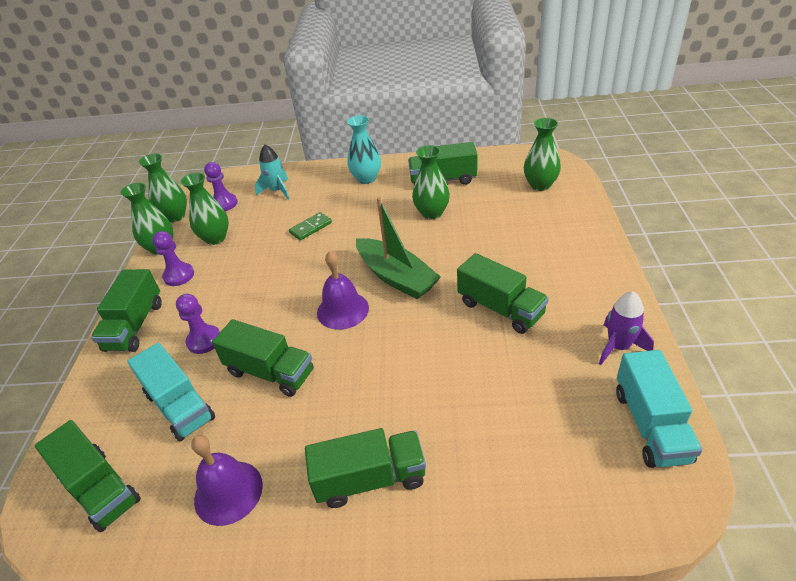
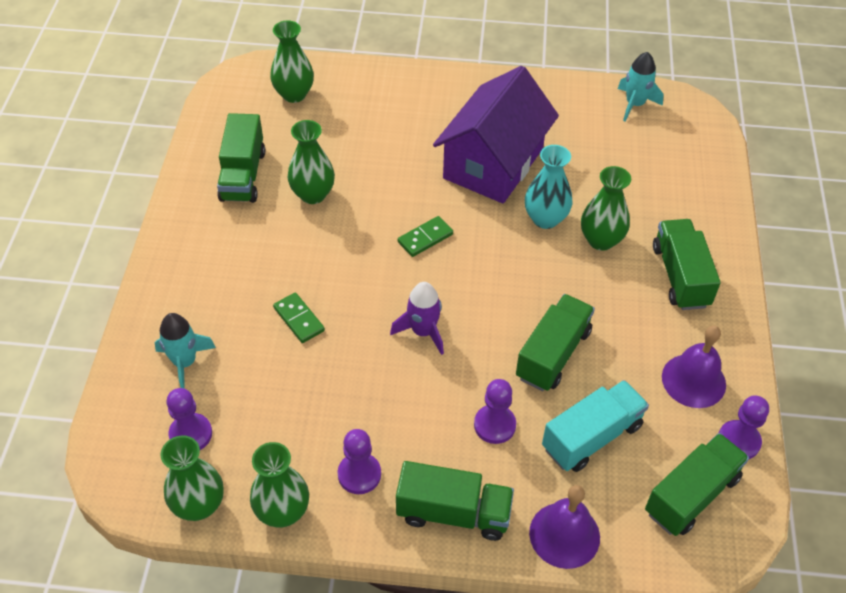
camera: 90 degrees left, 10 degrees up
green vase [180,172,229,245] -> green vase moved to [581,166,631,251]
purple bell [317,251,369,330] -> purple bell moved to [529,485,600,569]
turquoise vase [347,115,381,184] -> turquoise vase moved to [525,145,572,229]
green boat [356,197,441,299] -> green domino [398,216,453,257]
green truck [457,253,549,334] -> purple house [433,66,559,203]
purple rocket [599,291,654,365] -> purple rocket moved to [390,282,444,355]
turquoise truck [616,350,703,468] -> turquoise rocket [618,52,664,121]
none -> purple pawn [719,395,769,459]

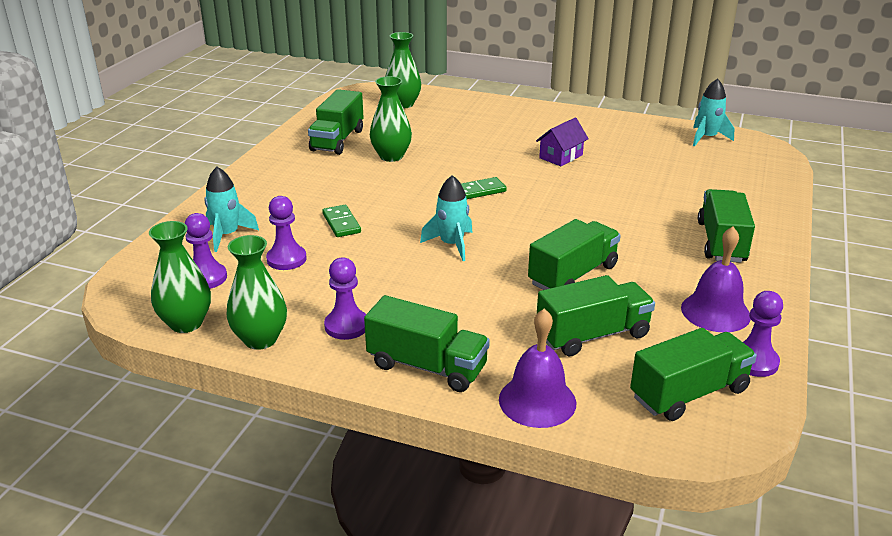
camera: 15 degrees right, 20 degrees down
purple rocket [390,282,444,355] -> turquoise rocket [420,175,473,261]
purple house [433,66,559,203] -> purple house [536,118,589,166], size x0.44
purple pawn [474,379,516,444] -> purple pawn moved to [266,196,307,270]
turquoise vase [525,145,572,229] -> none
turquoise truck [542,380,649,472] -> green truck [537,275,655,356]
green vase [581,166,631,251] -> none

